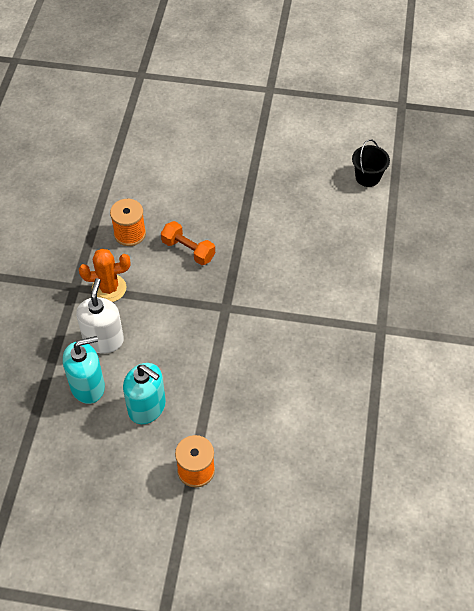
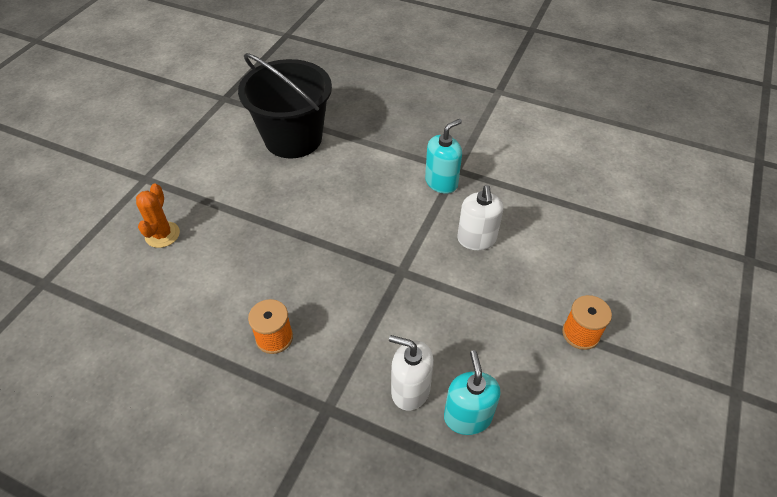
camera: 75 degrees left, 5 degrees down
orange cactus [79,249,130,302] -> orange cactus moved to [136,183,180,248]
turquoise soap dispenser [123,363,166,424] -> turquoise soap dispenser moved to [425,119,462,194]
orange dumbbell [161,221,215,265] -> none
black bucket [352,139,390,187] -> black bucket [238,53,332,158], size x2.49
none -> white soap dispenser [457,185,503,250]

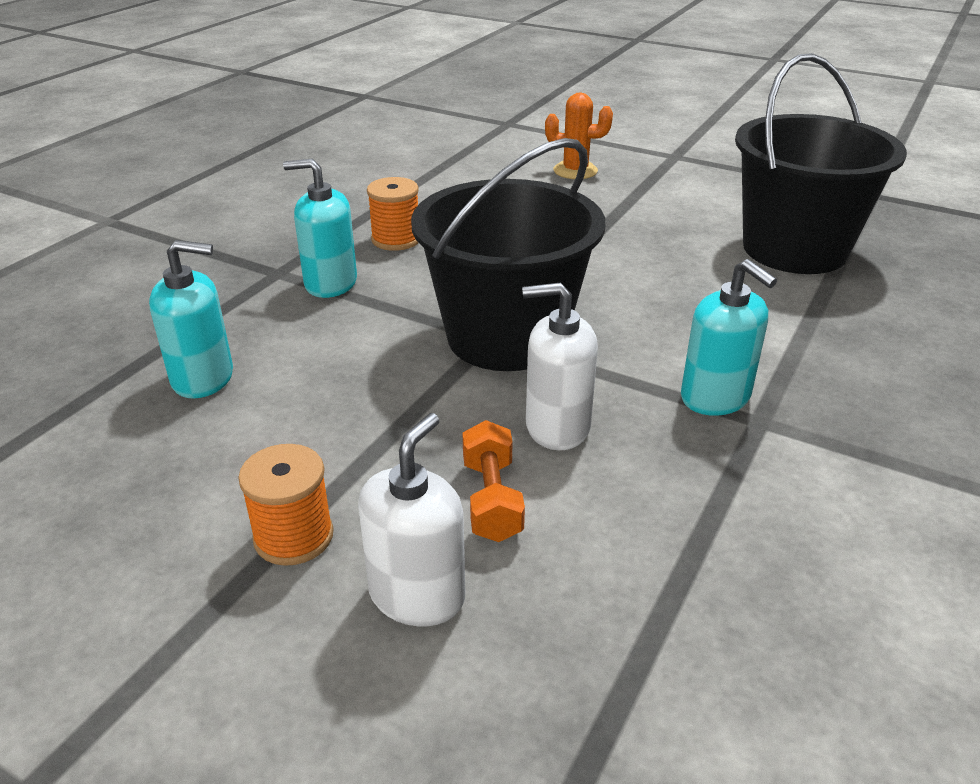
camera: 95 degrees right, 15 degrees down
white soap dispenser [389,335,434,411] -> white soap dispenser moved to [358,413,465,626]
none -> turquoise soap dispenser [283,159,357,298]
none -> black bucket [411,138,605,371]
none -> orange dumbbell [463,420,525,542]

